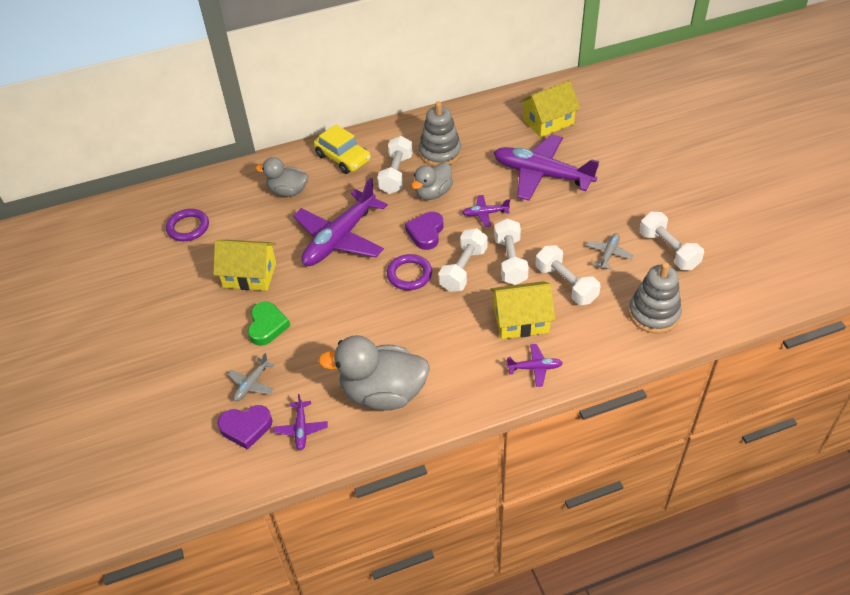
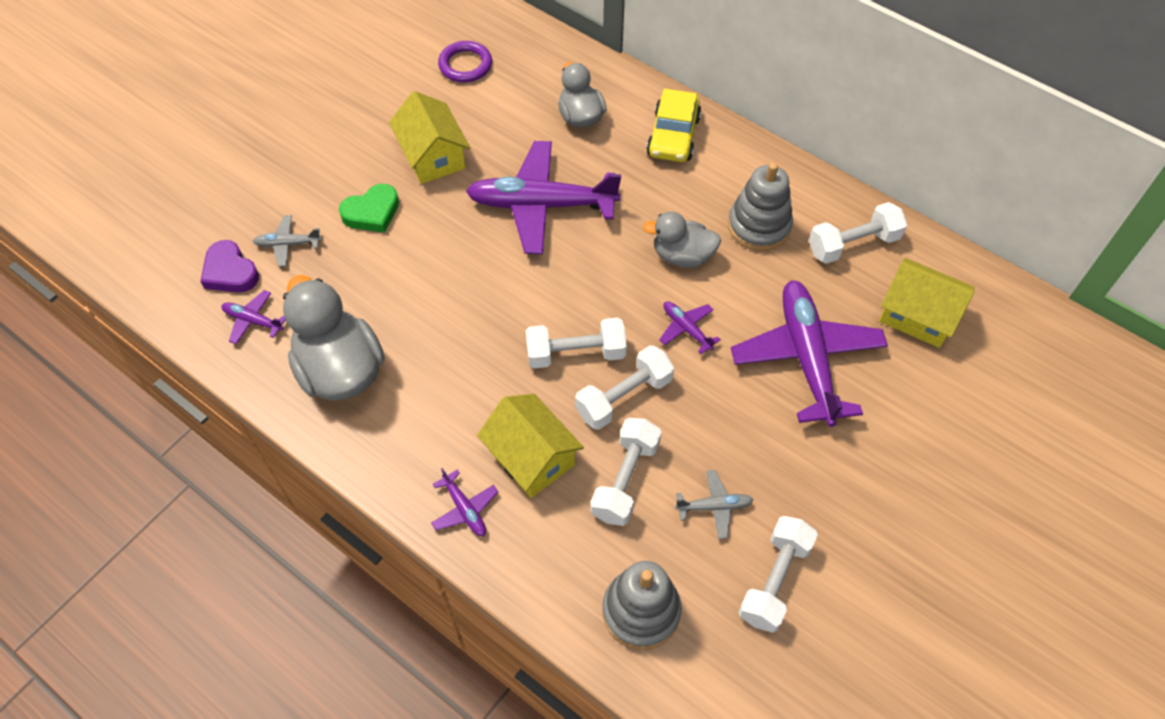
camera: 55 degrees right, 10 degrees up
purple plane [273,394,328,450] -> purple plane turned 60 degrees clockwise [221,290,285,344]
white dumbbell [377,136,413,194] -> white dumbbell moved to [809,202,907,264]
purple ring [387,254,432,290] -> none
purple heart [405,212,443,250] -> none

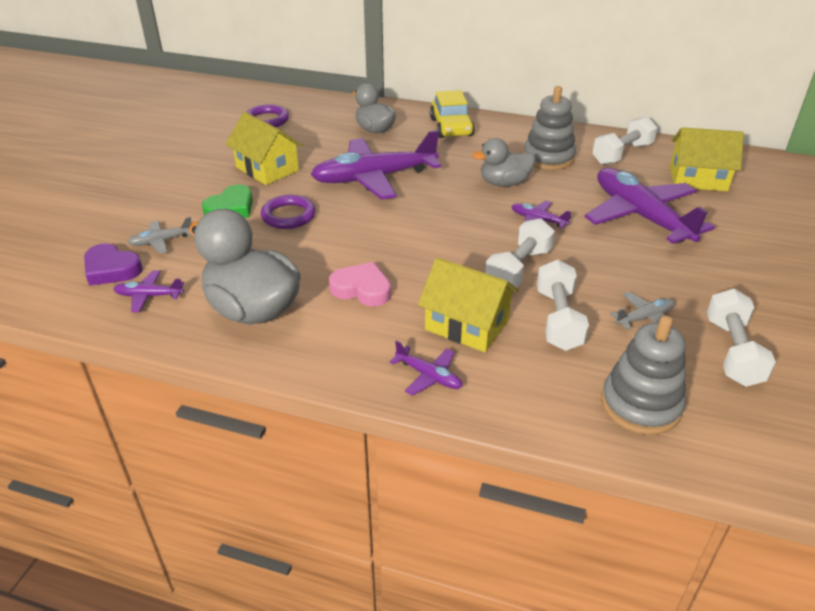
camera: 20 degrees left, 20 degrees down
white dumbbell [526,318,627,369] -> none
none -> purple ring [261,195,316,229]
none -> pink heart [329,262,391,306]

